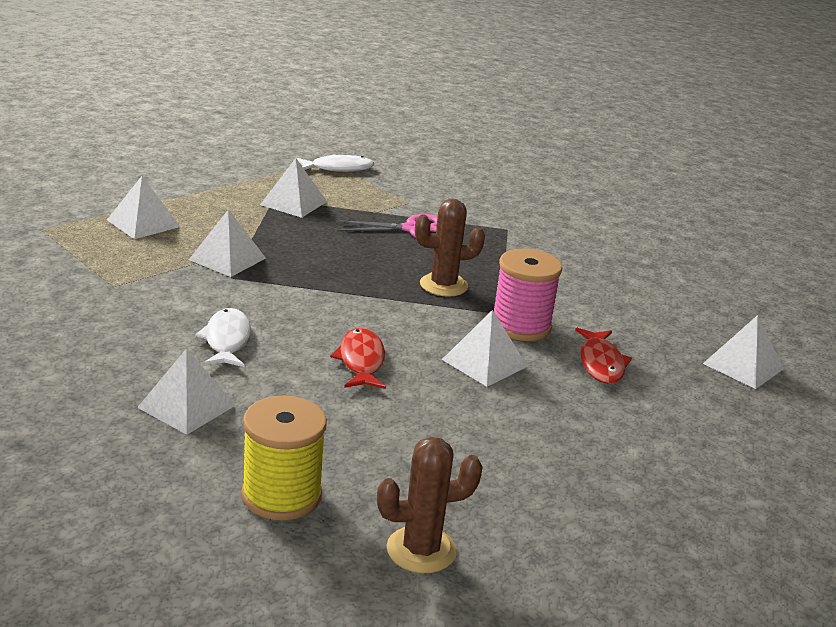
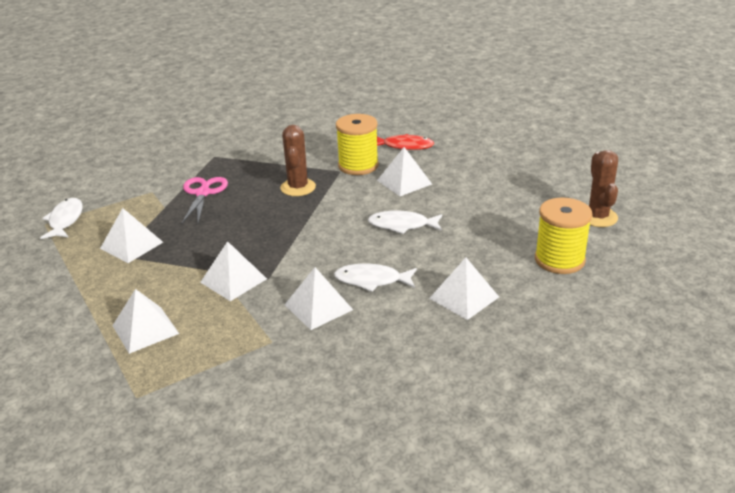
camera: 75 degrees left, 5 degrees up
red fish [330,328,386,389] -> white fish [368,210,443,234]
pink spool [494,249,562,341] -> yellow spool [336,114,379,175]
white pyramid [703,315,784,389] -> white pyramid moved to [284,267,353,330]

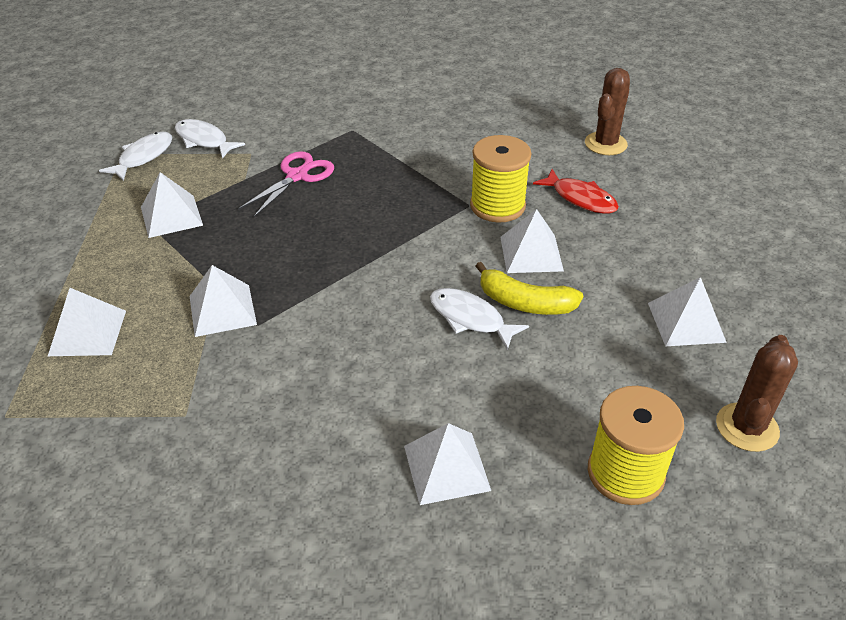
camera: 30 degrees right, 10 degrees up
brown cactus [280,125,316,196] -> brown cactus moved to [585,68,630,155]
white pyramid [284,267,353,330] -> white pyramid moved to [648,277,727,346]
white fish [334,264,417,292] -> white fish moved to [175,119,245,158]
none -> yellow banana [475,262,583,315]

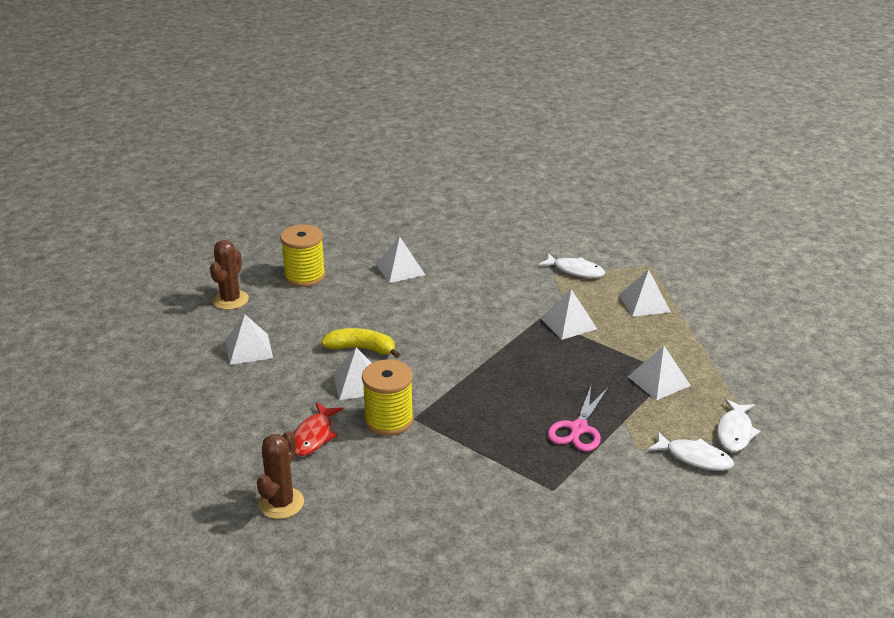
camera: 170 degrees right, 10 degrees down
white fish [430,288,529,351] -> white fish moved to [538,253,605,278]
red fish [533,169,619,214] -> red fish turned 105 degrees counterclockwise [294,402,343,456]

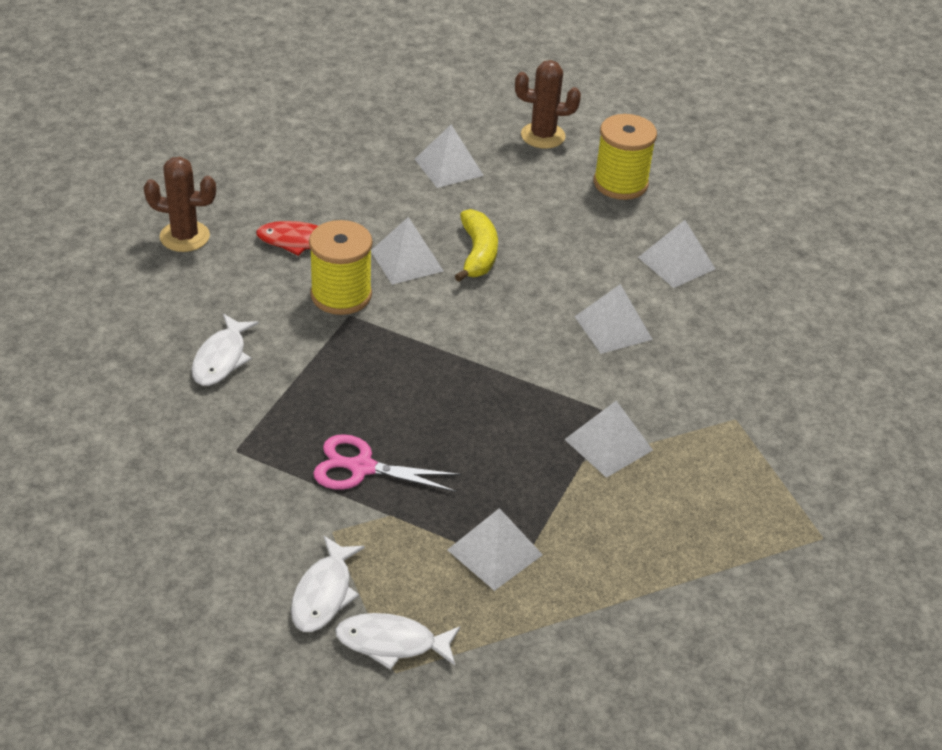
camera: 75 degrees right, 10 degrees up
white fish [538,253,605,278] -> white fish moved to [192,314,259,386]
white pyramid [619,269,671,317] -> white pyramid moved to [574,284,653,354]

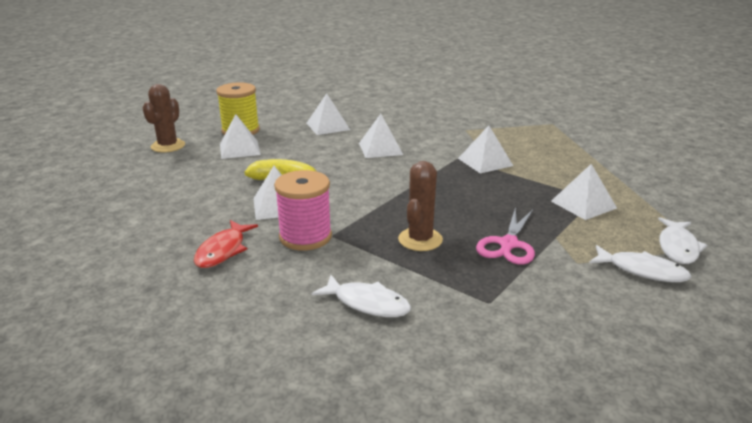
camera: 75 degrees left, 15 degrees down
brown cactus [144,157,216,252] -> brown cactus moved to [398,161,443,251]
yellow spool [309,220,372,315] -> pink spool [274,170,332,251]
white pyramid [415,125,484,188] -> white pyramid moved to [220,114,261,159]

